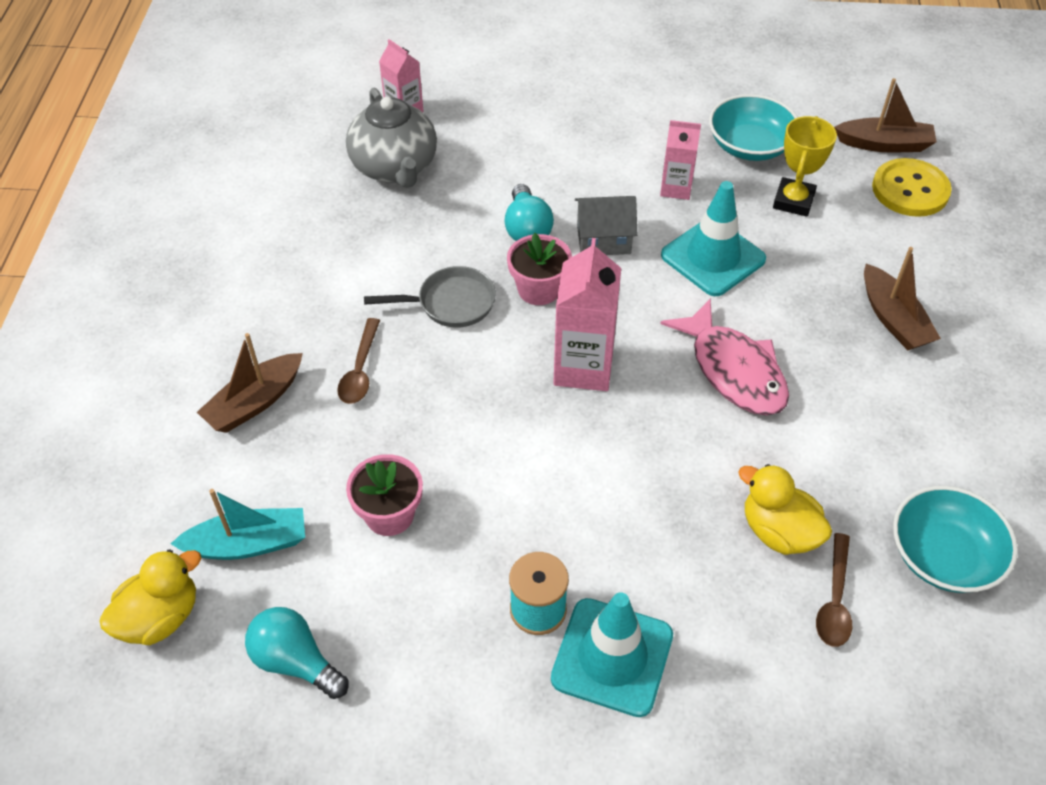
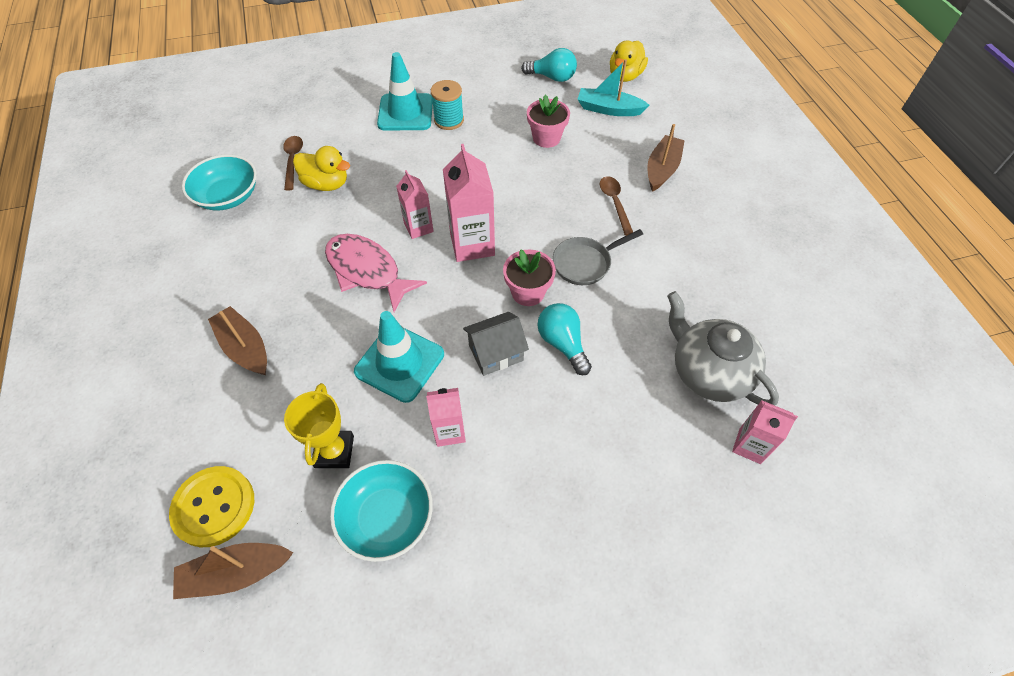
camera: 160 degrees right, 5 degrees up
turquoise boat [171,489,305,560] -> turquoise boat turned 45 degrees clockwise [577,59,649,116]
none -> pink carton [396,170,434,239]

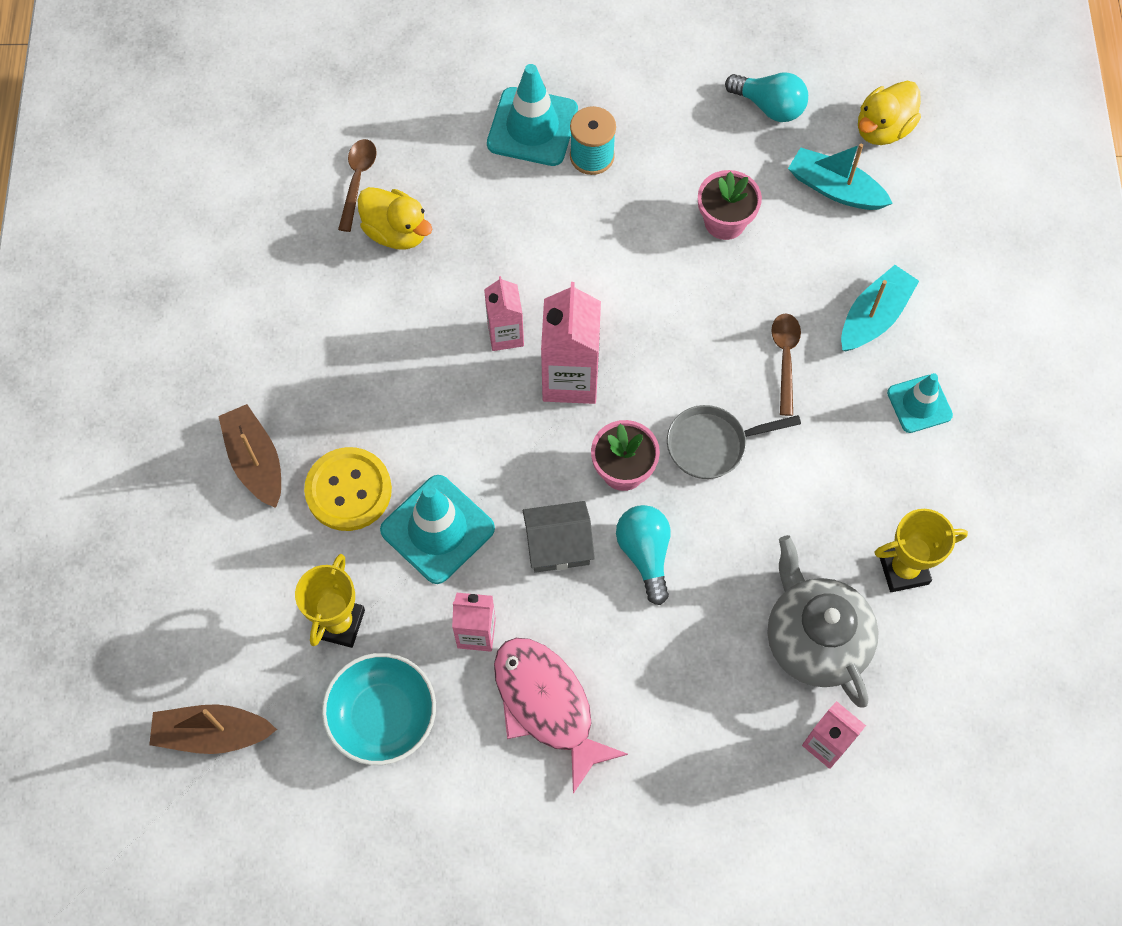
camera: 15 degrees right, 10 degrees up
yellow button [169,466,254,547] -> yellow button moved to [304,447,392,531]
turquoise bowl [182,154,257,210] -> none
pink fish [325,234,427,312] -> pink fish moved to [494,638,628,794]
brown boat [647,124,685,192] -> turquoise boat [841,265,919,352]
none -> yellow trophy [874,509,968,592]
none -> turquoise traffic cone [887,373,953,433]

